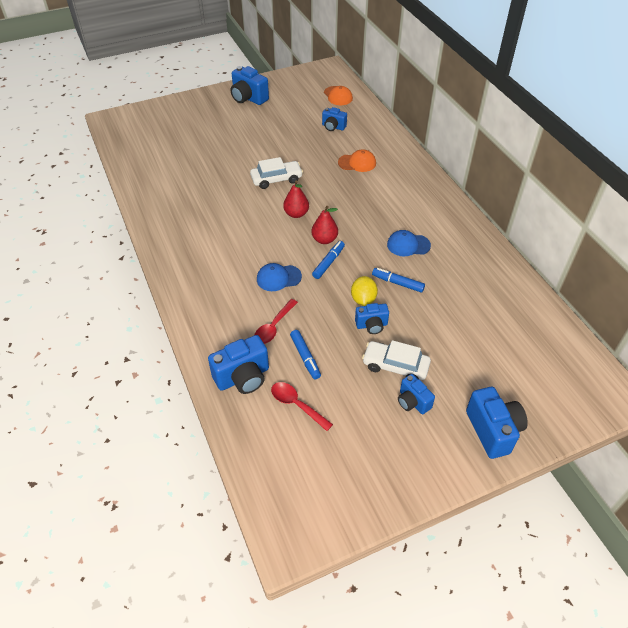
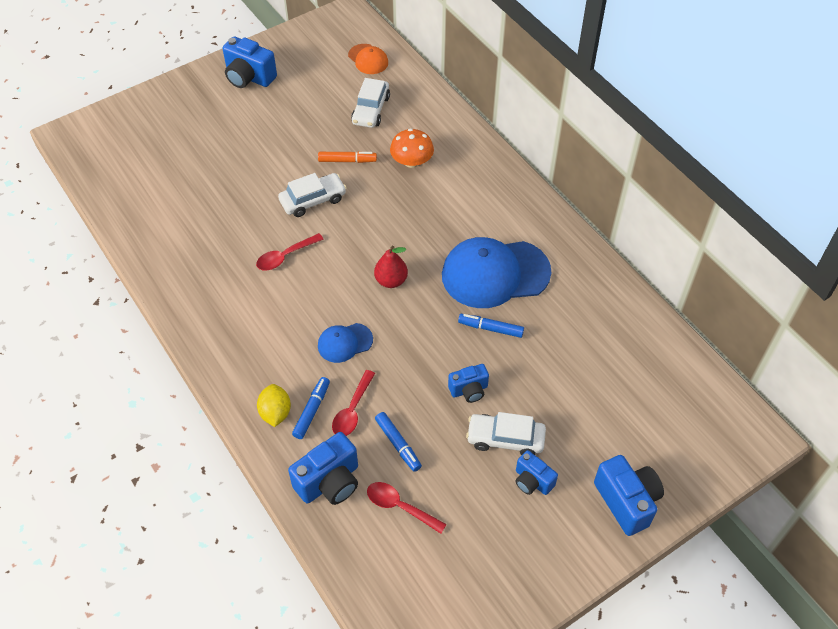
camera: 10 degrees left, 5 degrees up
red pear [283,180,309,218] -> none
blue marker [312,241,345,279] -> blue marker moved to [292,377,330,439]
blue camera [322,107,347,131] -> white car [351,78,390,128]
orange cap [338,150,376,172] -> orange mushroom [390,129,434,168]
yellow lemon [351,276,378,306] -> yellow lemon moved to [257,384,291,427]
blue cap [387,230,431,256] -> blue cap [442,237,551,308], size x2.04
none -> red spoon [256,233,324,270]
none -> orange marker [318,151,377,163]

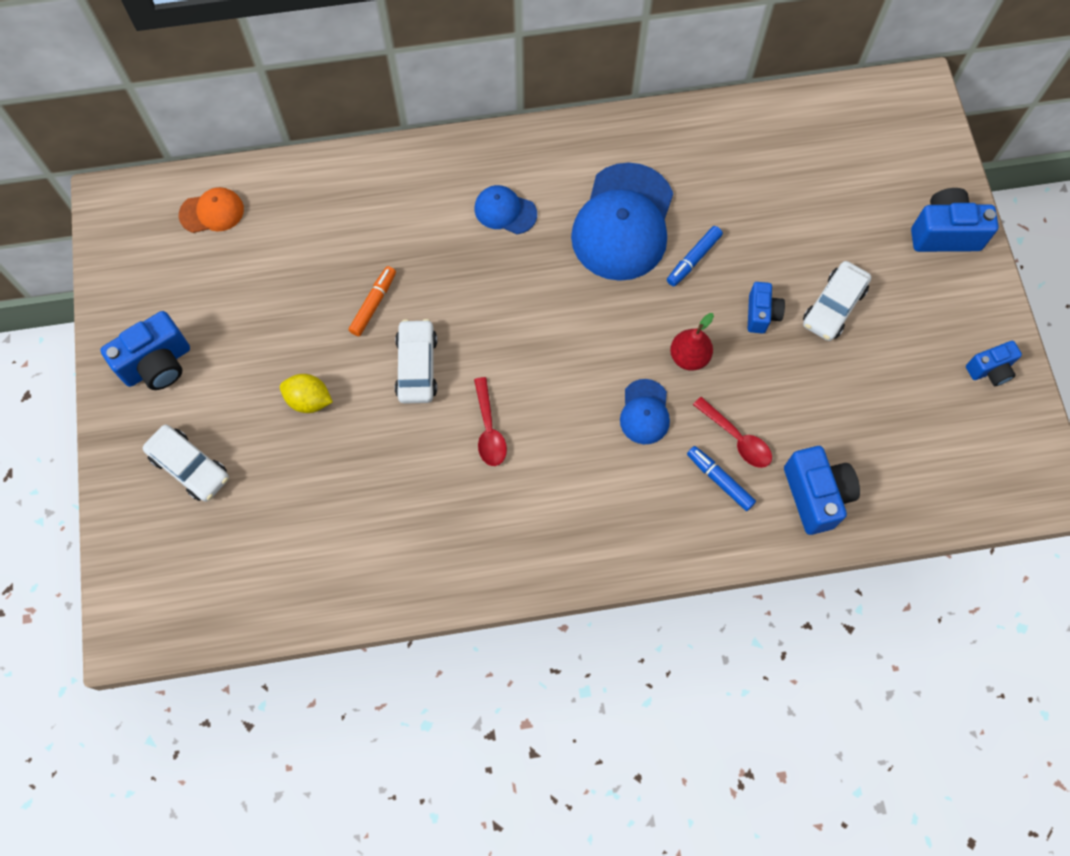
camera: 65 degrees left, 15 degrees up
yellow lemon [257,384,291,427] -> yellow lemon moved to [280,374,333,413]
white car [351,78,390,128] -> white car moved to [143,425,229,502]
red spoon [367,482,447,534] -> none
red pear [374,246,408,288] -> red pear moved to [670,313,714,371]
blue marker [375,412,422,472] -> none
orange mushroom [390,129,434,168] -> none
blue camera [515,450,558,495] -> blue camera moved to [966,341,1022,386]
none -> blue cap [474,185,537,234]

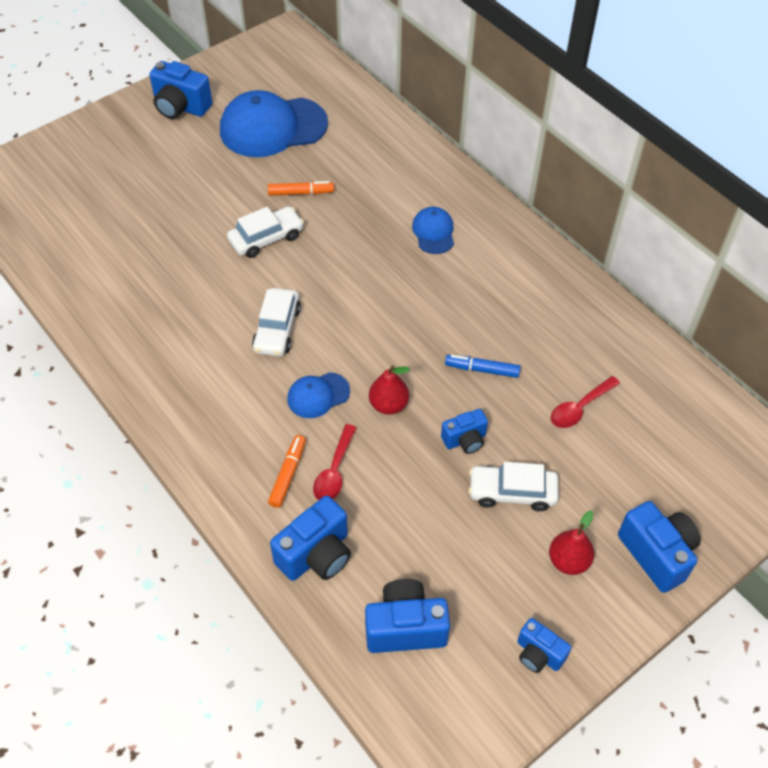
camera: 60 degrees right, 15 degrees down
white car [143,425,229,502] -> white car moved to [252,288,301,357]
orange cap [179,187,244,233] -> none
yellow lemon [280,374,333,413] -> none
red spoon [474,377,507,466] -> red spoon moved to [551,376,620,428]
blue cap [571,162,673,281] -> blue cap moved to [220,90,328,157]
blue marker [687,446,756,511] -> orange marker [268,435,306,508]
none -> blue camera [365,579,450,653]
none -> red pear [549,511,594,575]

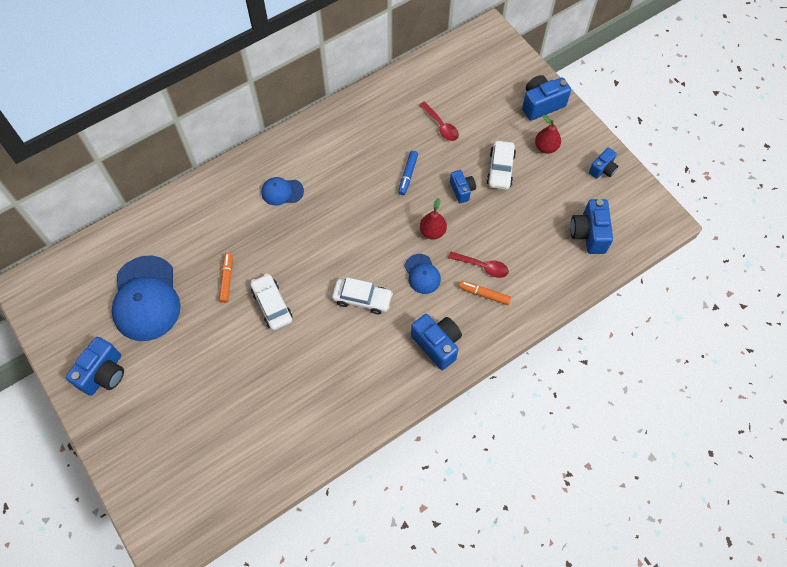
camera: 85 degrees left, 10 degrees up
blue camera [270,496,351,581] -> blue camera moved to [411,314,462,370]

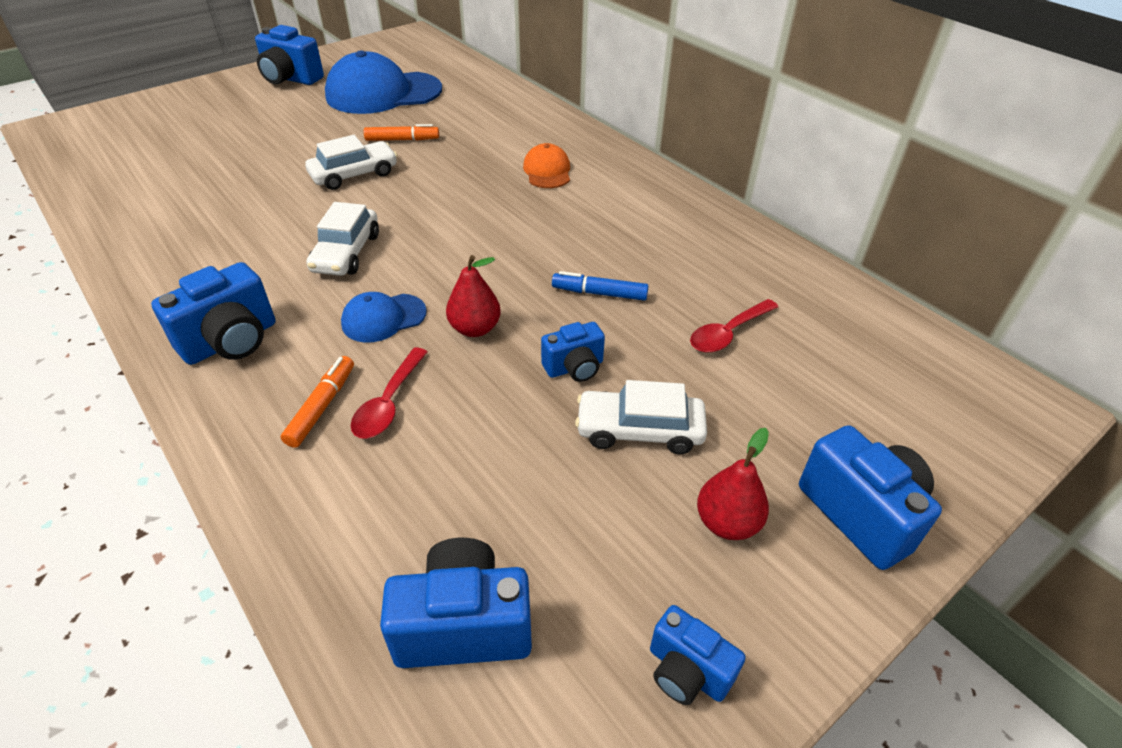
camera: 85 degrees right, 20 degrees down
blue cap [261,177,304,206] -> orange cap [523,143,570,188]

